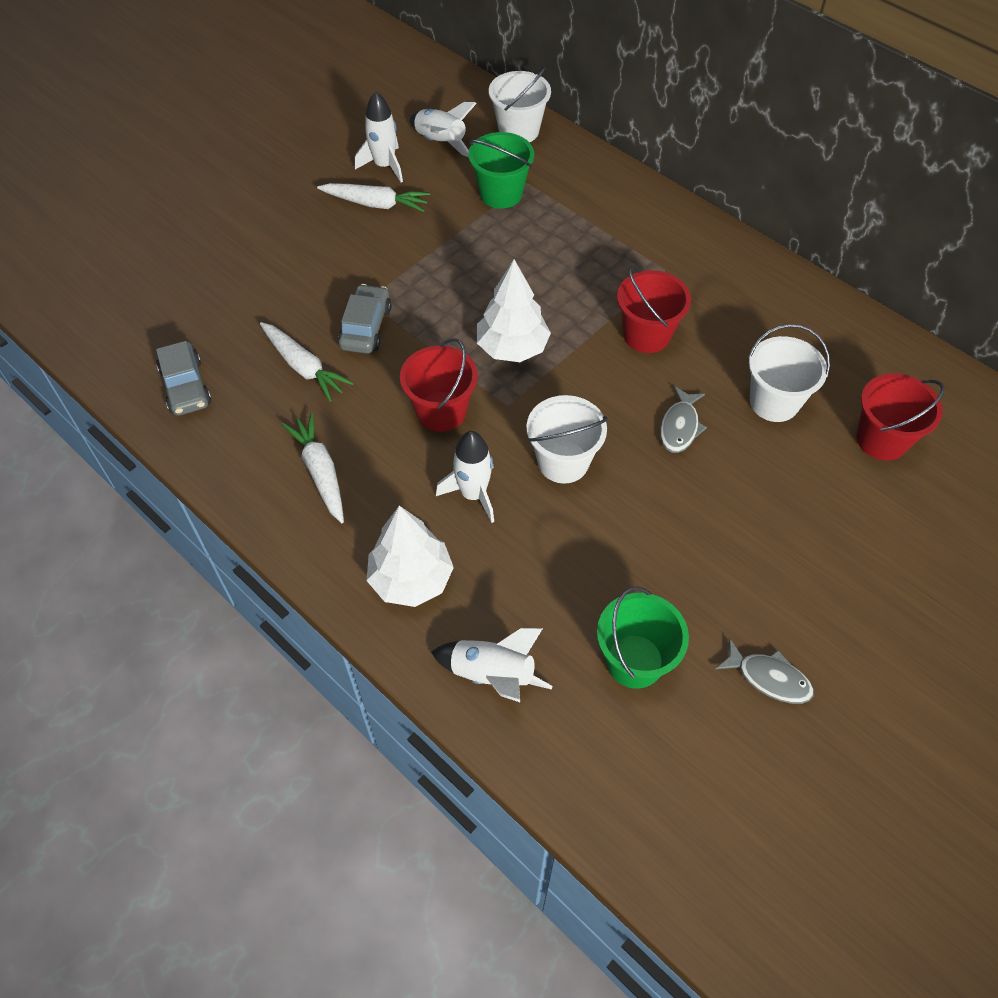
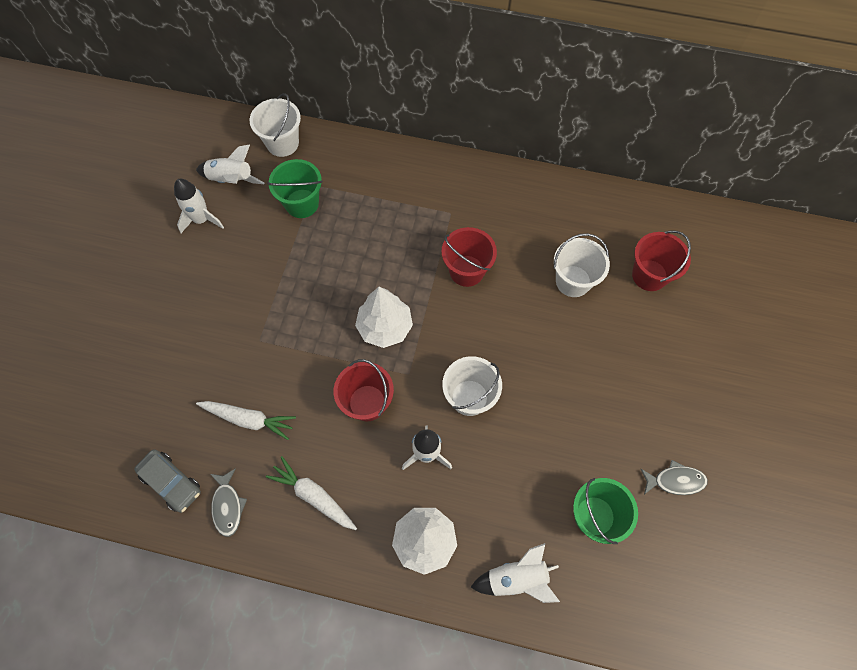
camera: 30 degrees left, 10 degrees up
white carrot [317,183,430,212] -> none
grey car [338,284,392,354] -> none
grey fish [660,386,707,453] -> grey fish moved to [210,469,247,537]

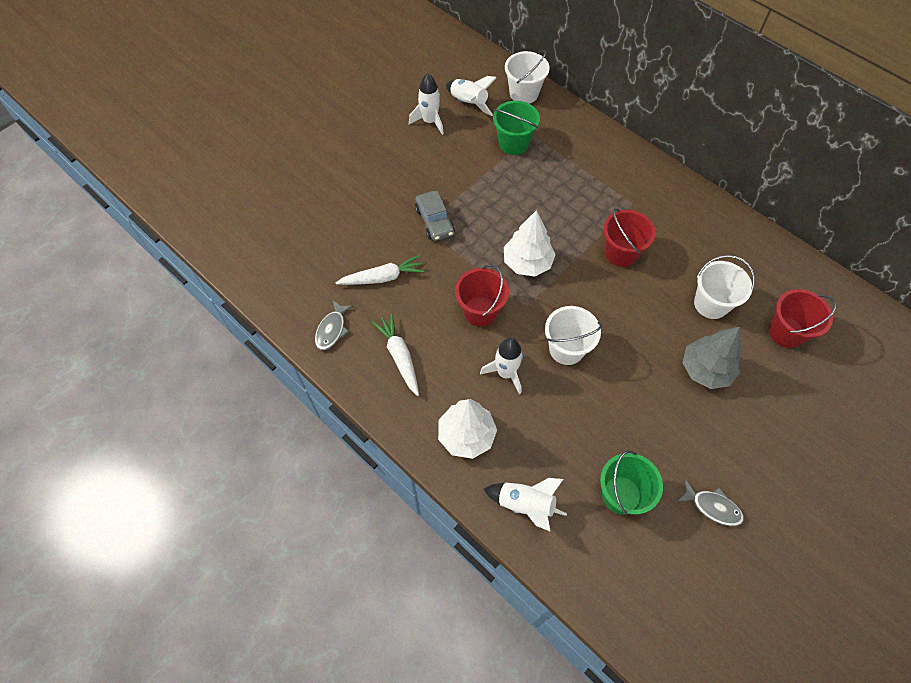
camera: 30 degrees right, 5 degrees down
grey car [134,449,201,513] -> grey car moved to [415,191,455,241]
white carrot [196,401,296,440] -> white carrot turned 60 degrees counterclockwise [335,255,425,285]
none -> grey tree [682,327,742,389]

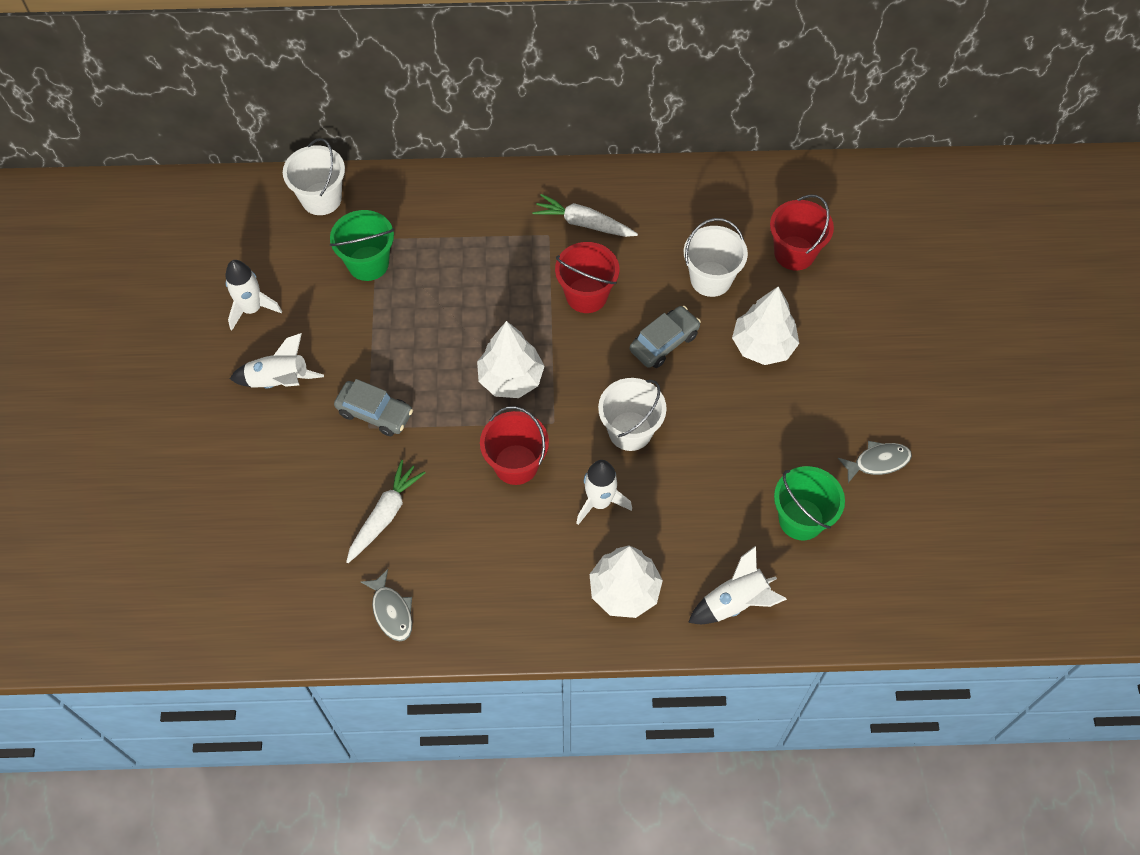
camera: 45 degrees left, 0 degrees up
white carrot [372,314,419,396] -> white carrot moved to [532,194,638,237]
white rocket [446,76,497,116] -> white rocket moved to [230,333,324,389]
grey tree [682,327,742,389] -> white tree [732,286,799,365]
none -> grey car [630,306,701,368]

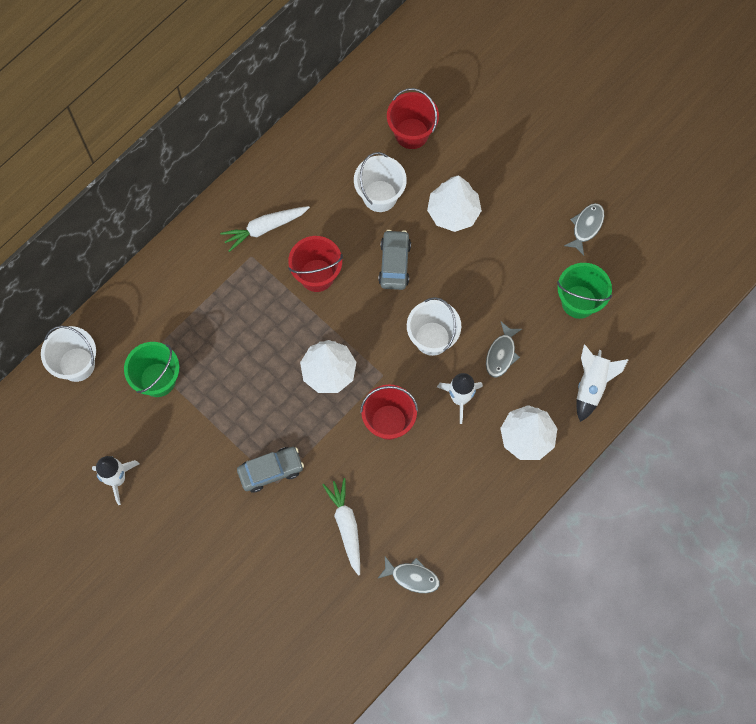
camera: 45 degrees left, 10 degrees up
white rocket [230,333,324,389] -> none
none -> grey fish [486,322,522,378]

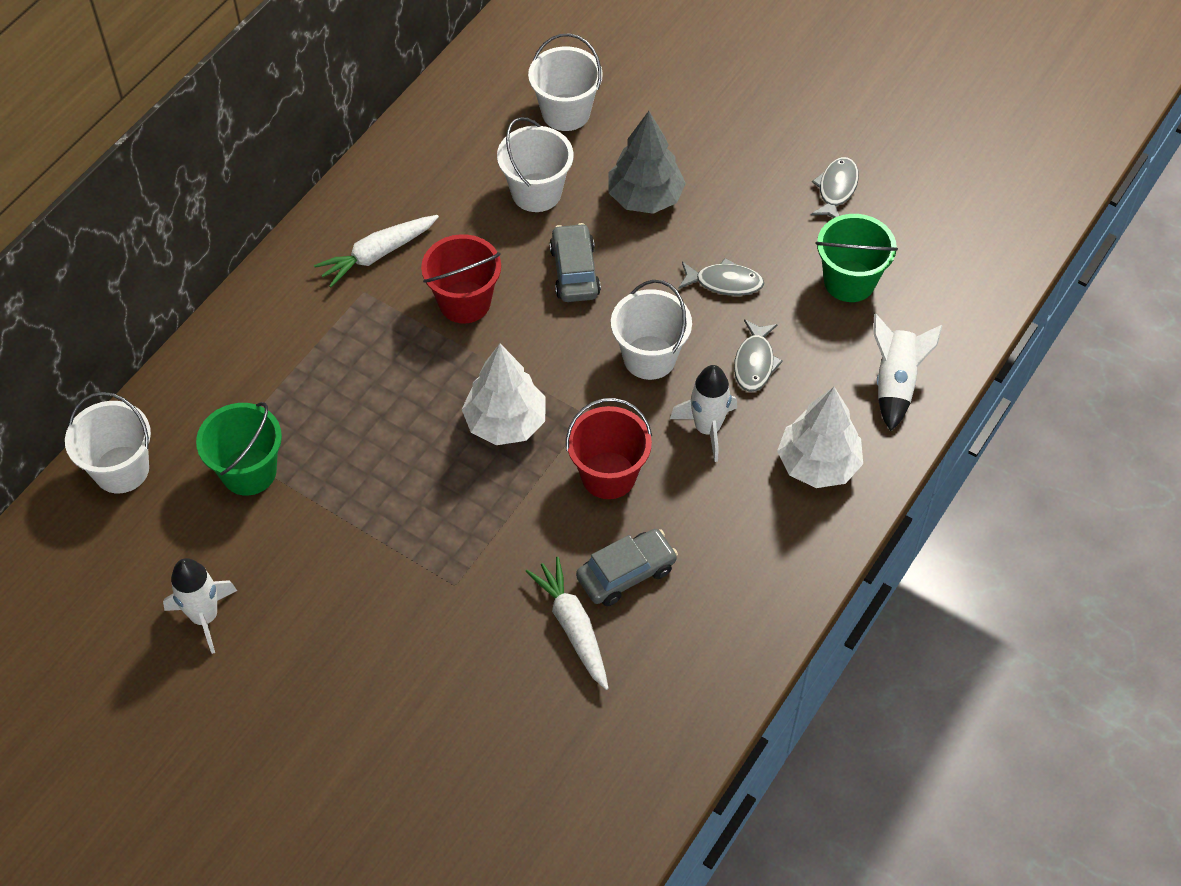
camera: 10 degrees left, 15 degrees down
grey car [237,447,304,492] -> grey car moved to [576,529,678,606]
grey fish [377,557,440,593] -> grey fish moved to [678,258,764,296]
red bucket [387,88,439,149] -> white bucket [528,33,603,131]
white tree [427,175,482,232] -> grey tree [608,111,686,214]

